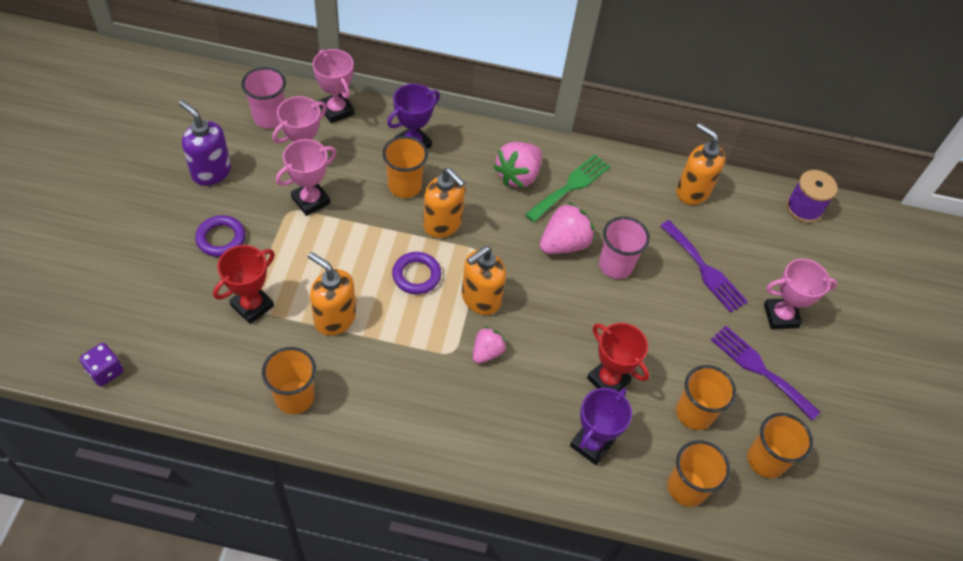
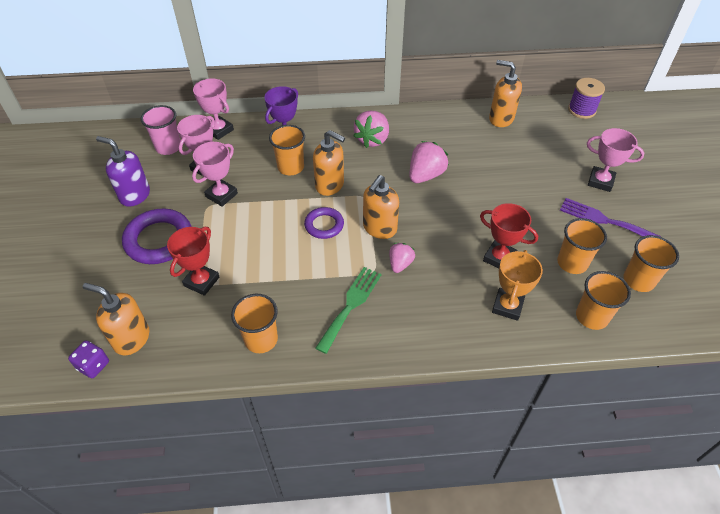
camera: 10 degrees left, 5 degrees down
purple ring [195,215,245,257] -> purple ring [122,209,192,264], size x1.69
orange soap dispenser [308,252,356,336] -> orange soap dispenser moved to [83,283,149,355]
green fork [525,155,610,222] -> green fork moved to [316,267,382,354]
purple trophy [570,388,632,465] -> orange trophy [492,250,543,321]
pink cup [599,216,650,279] -> none
purple fork [660,220,748,313] -> none
pink trophy [764,259,837,329] -> pink trophy turned 45 degrees clockwise [587,128,645,192]

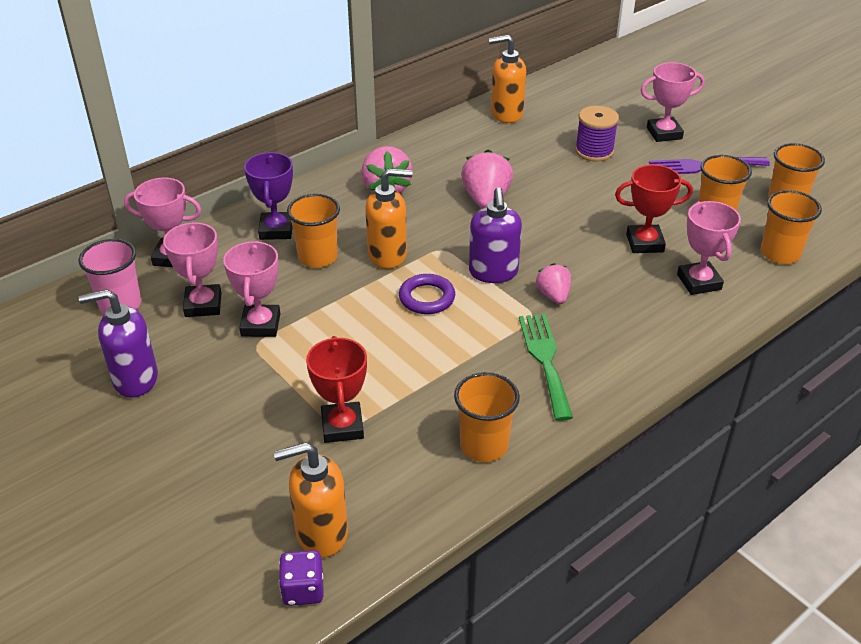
camera: 35 degrees left, 10 degrees down
purple ring [122,209,192,264] -> none
orange soap dispenser [363,175,399,239] -> purple soap dispenser [469,187,522,283]
orange trophy [492,250,543,321] -> pink trophy [677,201,741,295]
purple spool [568,78,605,119] -> purple spool moved to [575,106,619,161]

